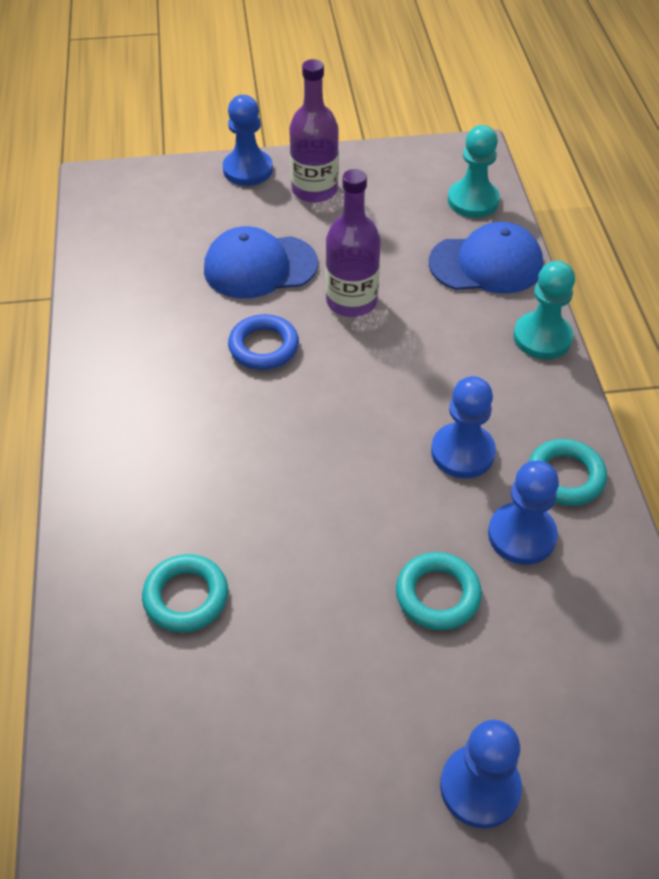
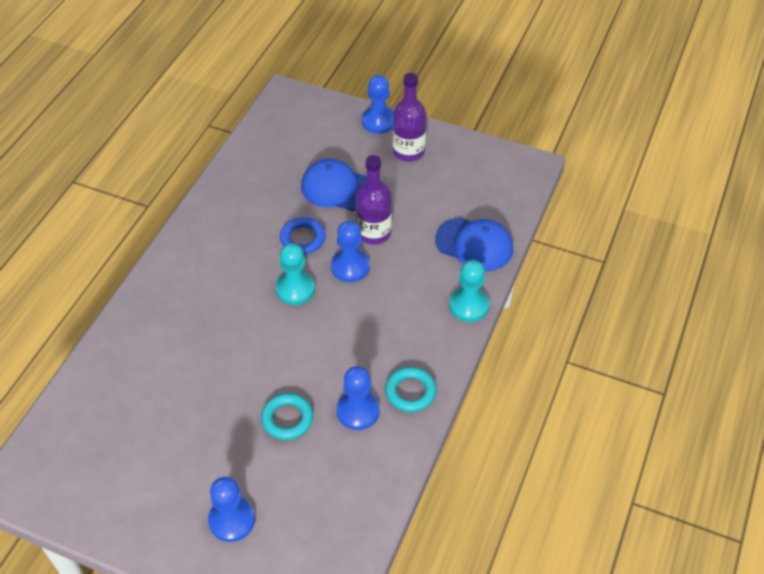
camera: 30 degrees right, 0 degrees up
turquoise ring [142,554,228,632] -> none
blue pawn [431,376,496,478] -> blue pawn moved to [331,221,370,282]
turquoise pawn [448,125,500,218] -> turquoise pawn moved to [276,243,315,305]

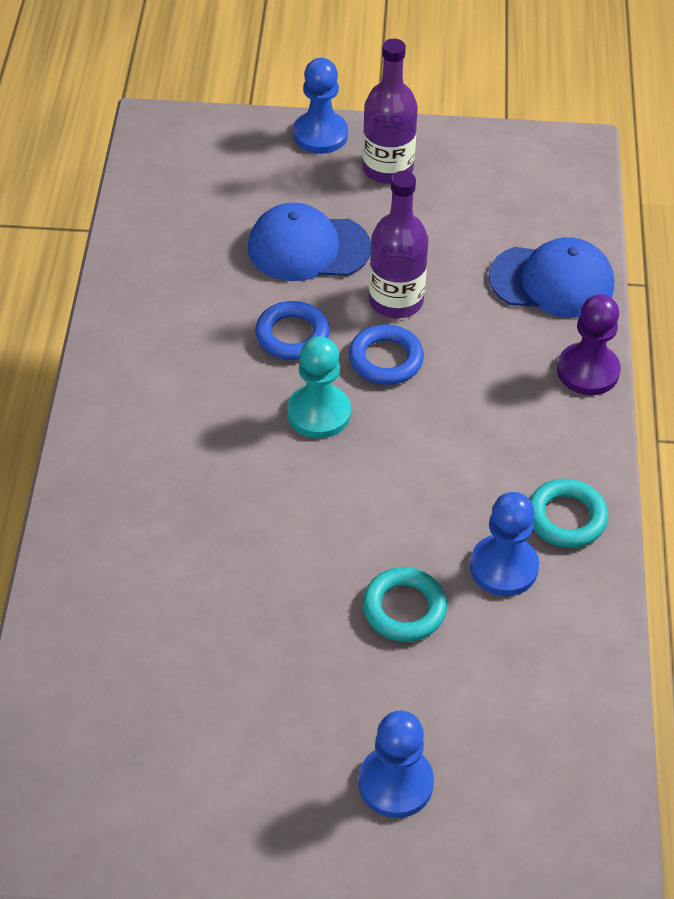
camera: 20 degrees left, 0 degrees up
blue pawn [331,221,370,282] -> blue ring [349,324,424,385]
turquoise pawn [449,260,489,322] -> purple pawn [557,294,621,395]

